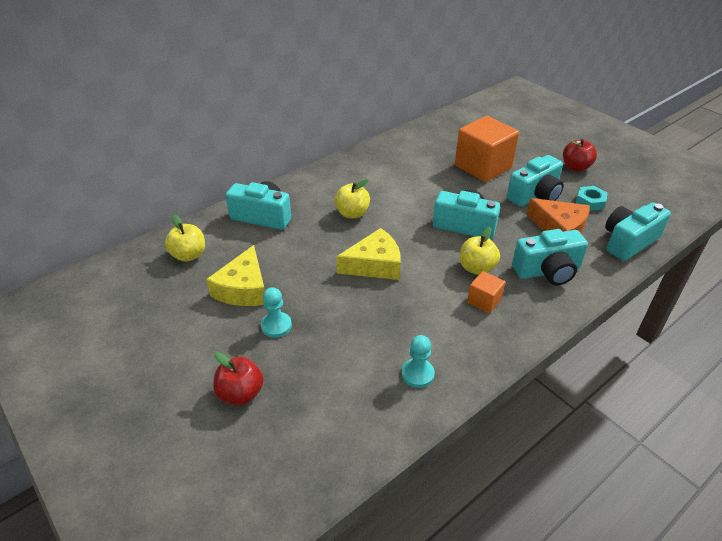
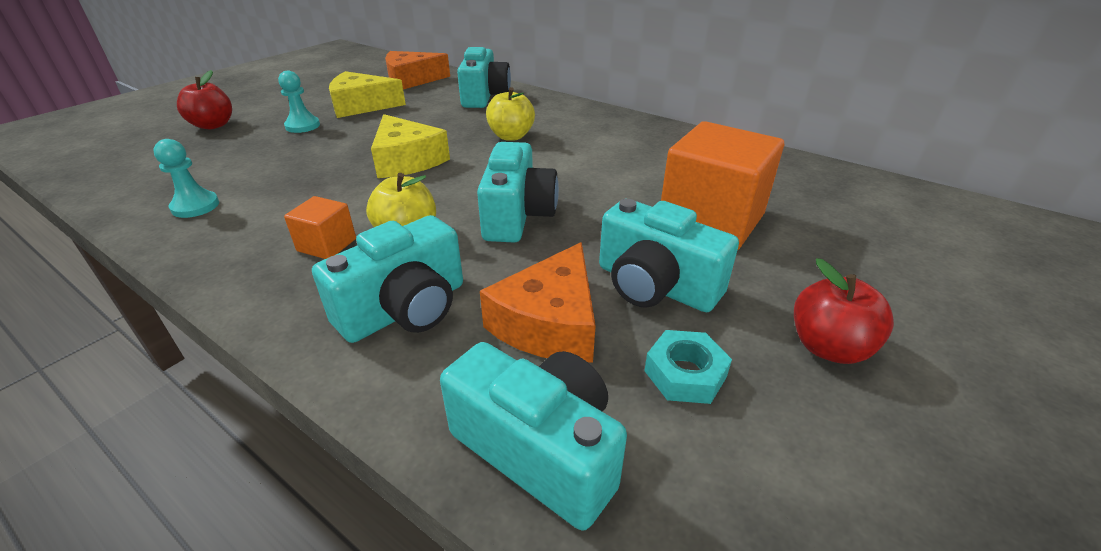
camera: 75 degrees right, 5 degrees down
yellow apple [165,215,205,262] -> orange cheese [385,51,450,89]
turquoise camera [512,229,588,285] -> turquoise camera turned 105 degrees counterclockwise [312,215,463,343]

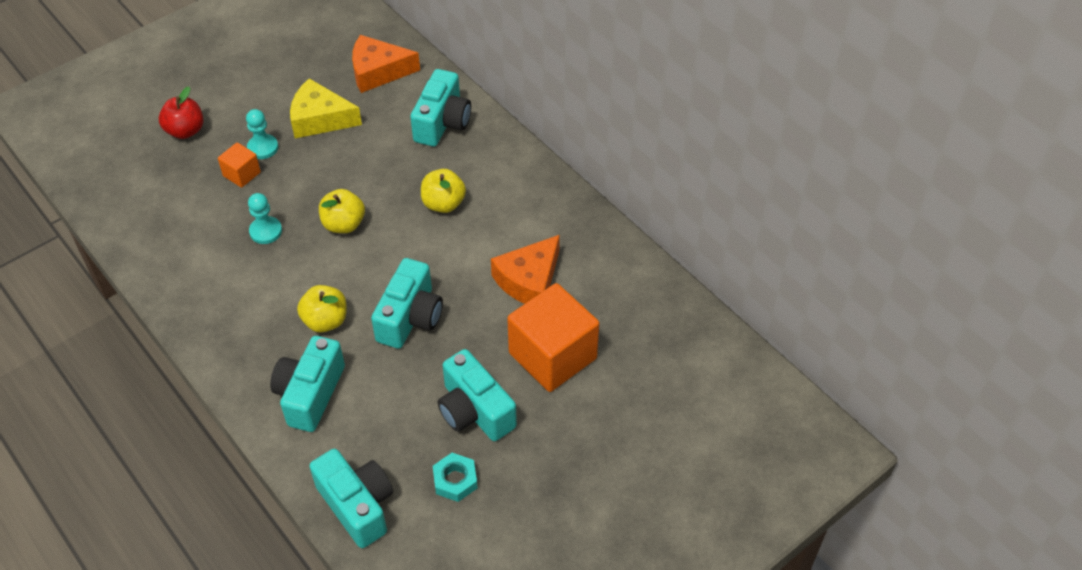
camera: 15 degrees right, 15 degrees up
turquoise pawn [153,139,219,218] -> turquoise pawn moved to [248,193,282,244]
orange cube [284,196,356,259] -> orange cube moved to [218,142,261,188]
turquoise camera [312,215,463,343] -> turquoise camera turned 135 degrees clockwise [270,336,345,432]
yellow cheese [371,114,450,178] -> yellow apple [319,189,365,233]
orange cheese [480,242,596,363] -> orange cheese moved to [491,235,560,304]
red apple [794,258,894,364] -> none

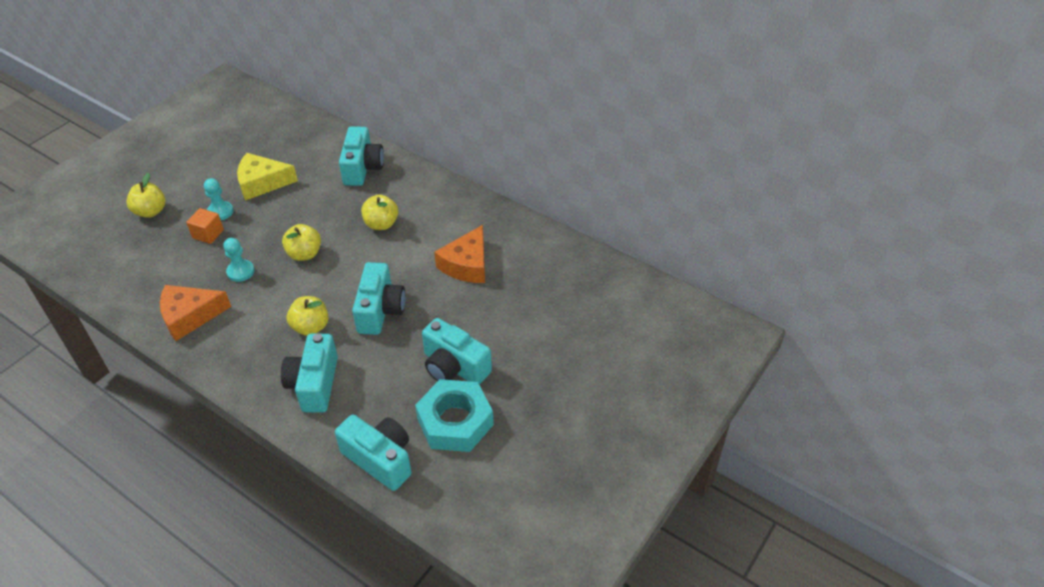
camera: 15 degrees left, 5 degrees down
red apple [159,87,203,139] -> yellow apple [126,173,165,218]
orange cheese [352,35,420,93] -> orange cheese moved to [160,285,231,341]
turquoise nut [433,453,478,502] -> turquoise nut [415,379,494,452], size x1.93
orange cube [507,283,599,392] -> none

